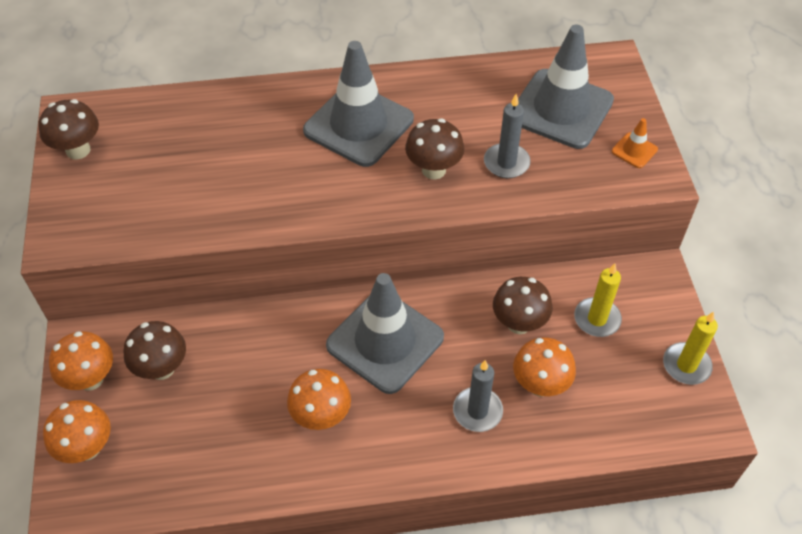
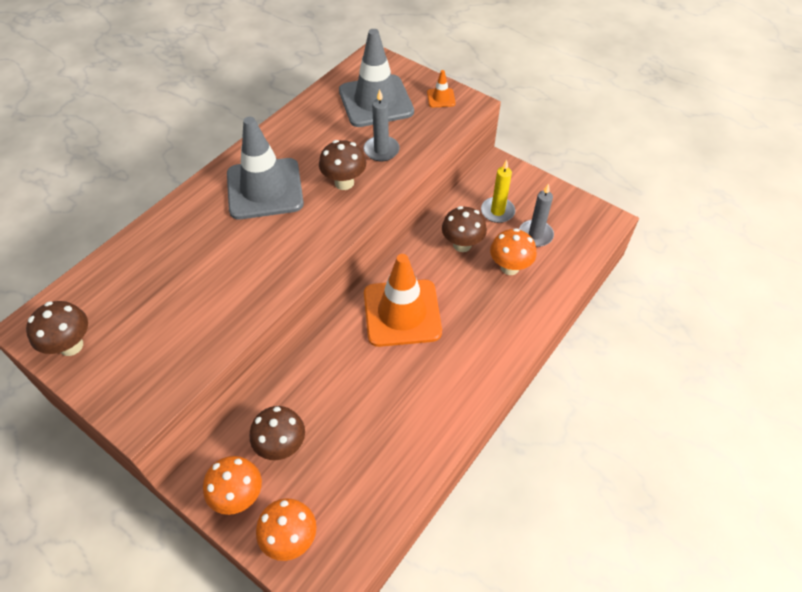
camera: 45 degrees left, 0 degrees up
orange mushroom [287,369,351,430] -> none
grey traffic cone [326,273,444,394] -> orange traffic cone [364,254,442,347]
grey candle [453,360,503,432] -> grey candle moved to [519,183,554,247]
yellow candle [663,312,718,385] -> none

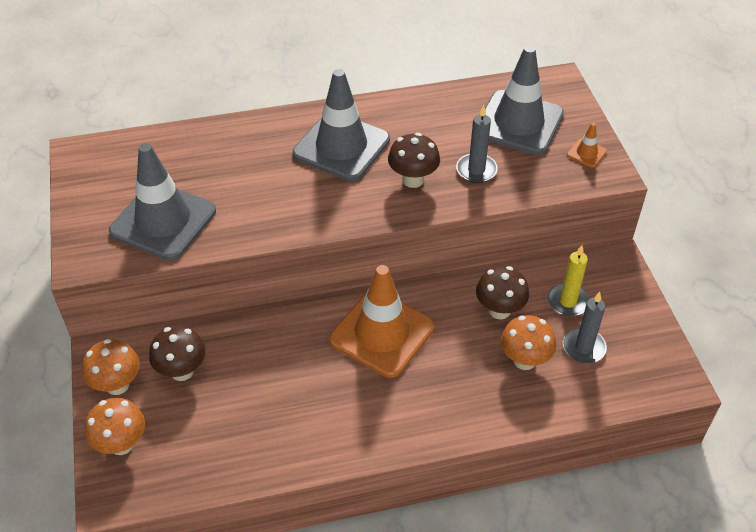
camera: 40 degrees right, 5 degrees down
brown mushroom [26,301,88,356] -> none
none -> grey traffic cone [109,143,216,260]

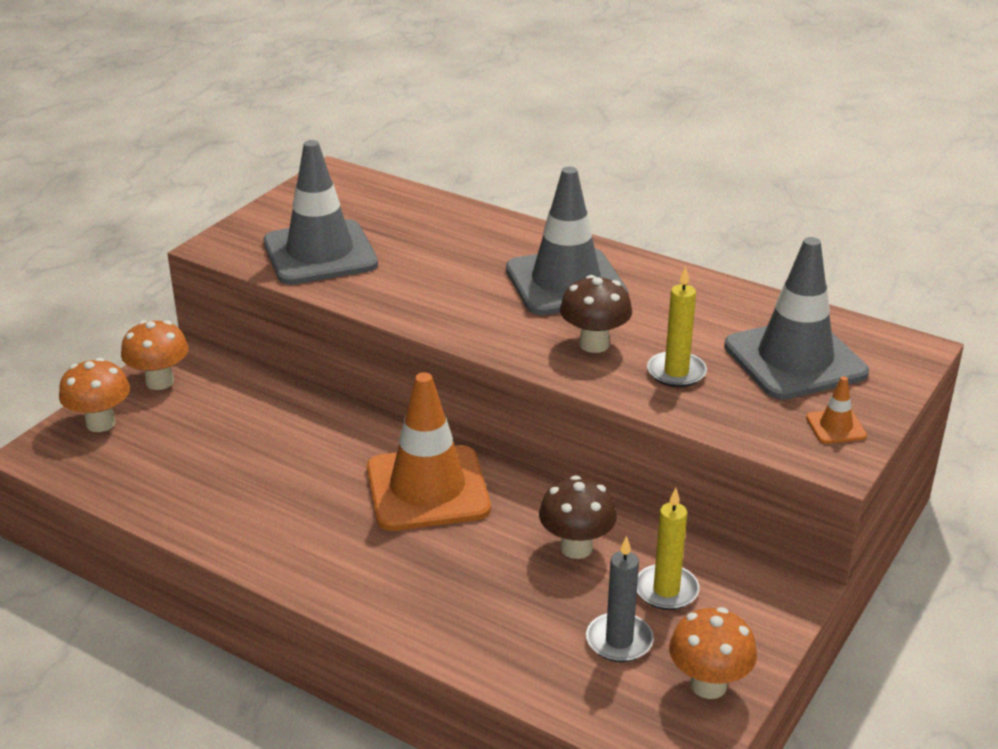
camera: 45 degrees right, 15 degrees down
brown mushroom [149,326,206,381] -> none
grey candle [456,105,498,183] -> yellow candle [647,267,707,387]
orange mushroom [500,315,556,370] -> orange mushroom moved to [669,607,757,699]

